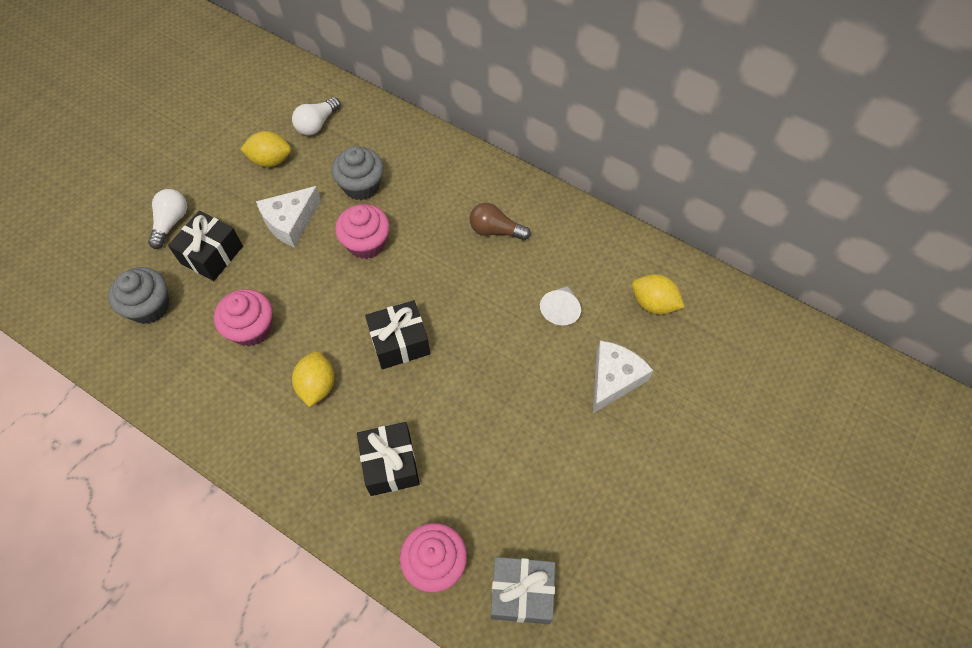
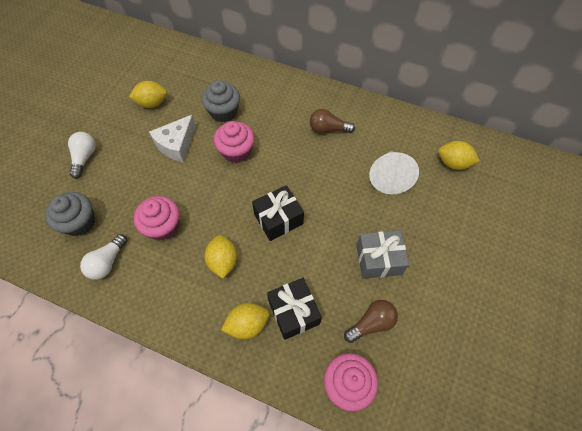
camera: 10 degrees left, 0 degrees up
black gift [168,211,243,281] -> none
white light bulb [292,97,340,135] -> white light bulb moved to [80,234,127,280]
grey gift [491,557,555,624] -> grey gift moved to [356,230,409,279]
white cone [540,286,581,325] -> white cone [369,151,419,194], size x1.53
white cheese [593,340,653,413] -> none
none -> yellow lemon [221,303,269,339]
none -> brown light bulb [344,300,398,343]

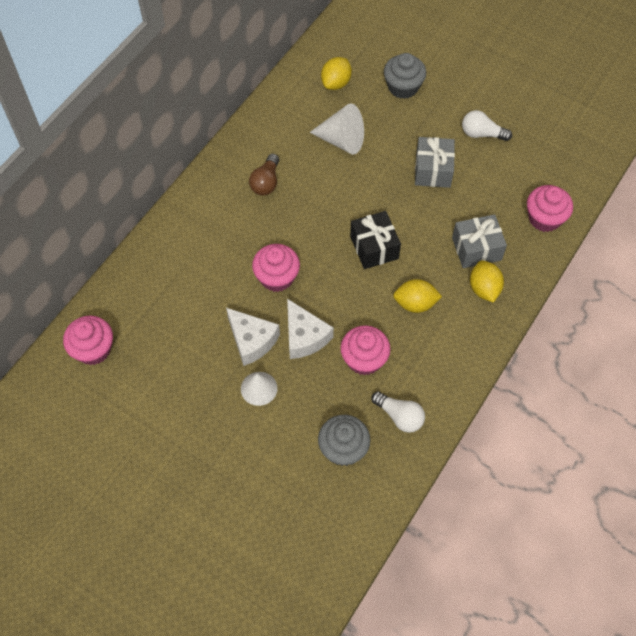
camera: 80 degrees left, 0 degrees up
white light bulb [68,132,96,179] -> white light bulb moved to [462,110,512,141]
yellow lemon [129,81,167,108] -> none
grey cupcake [201,80,240,122] -> grey cupcake moved to [384,53,426,99]
black gift [267,278,322,340] -> grey gift [452,214,507,268]
brown light bulb [344,300,398,343] -> none
none -> pink cupcake [63,316,113,365]
none -> white cone [241,372,278,406]
none -> white cheese [287,299,334,359]

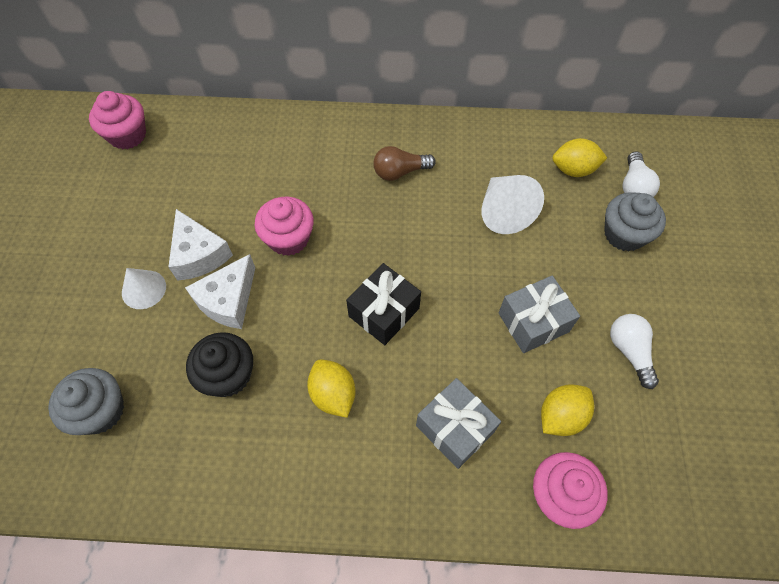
camera: 60 degrees right, 0 degrees up
white cheese [226,308,280,366] -> white cheese turned 45 degrees counterclockwise [168,209,233,281]
pink cupcake [340,325,391,375] -> black cupcake [186,332,253,397]
white light bulb [371,391,425,433] -> white light bulb moved to [622,151,660,197]
yellow lemon [470,260,504,303] -> yellow lemon moved to [541,384,594,436]

